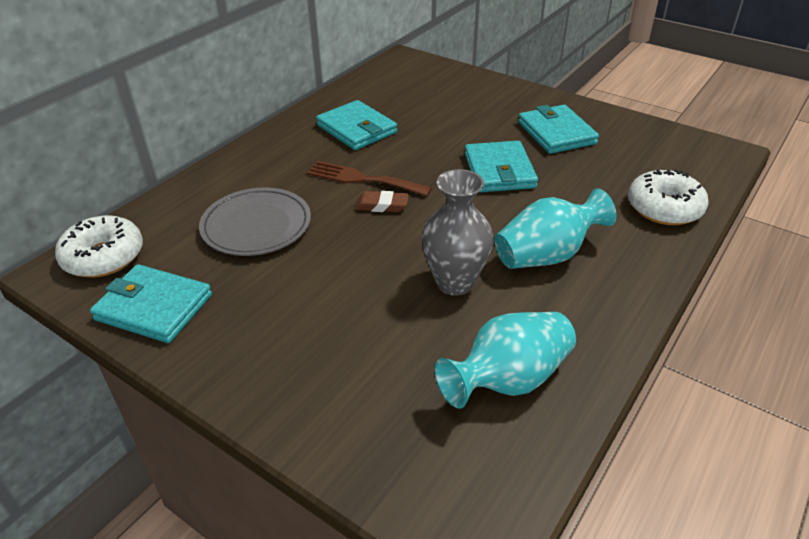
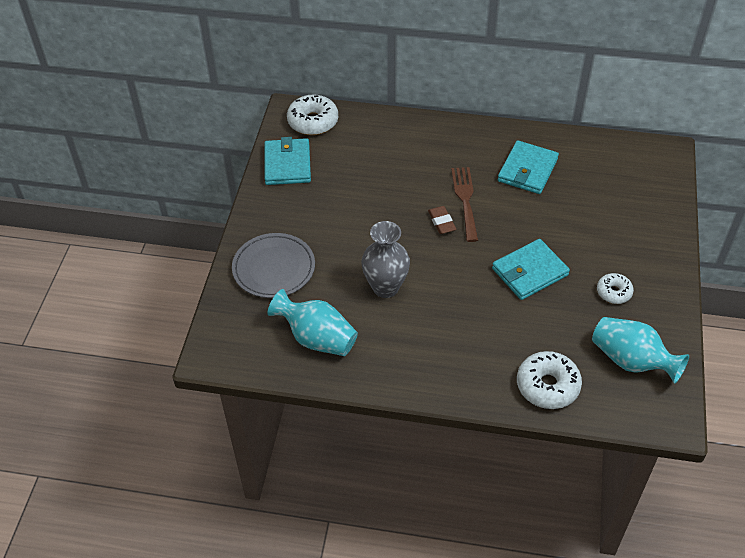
camera: 65 degrees right, 10 degrees up
grey plate [199,187,311,256] -> grey plate moved to [232,233,315,298]
turquoise vase [494,188,617,269] -> turquoise vase moved to [592,317,689,383]
turquoise wallet [518,105,599,154] -> white donut [597,273,634,304]

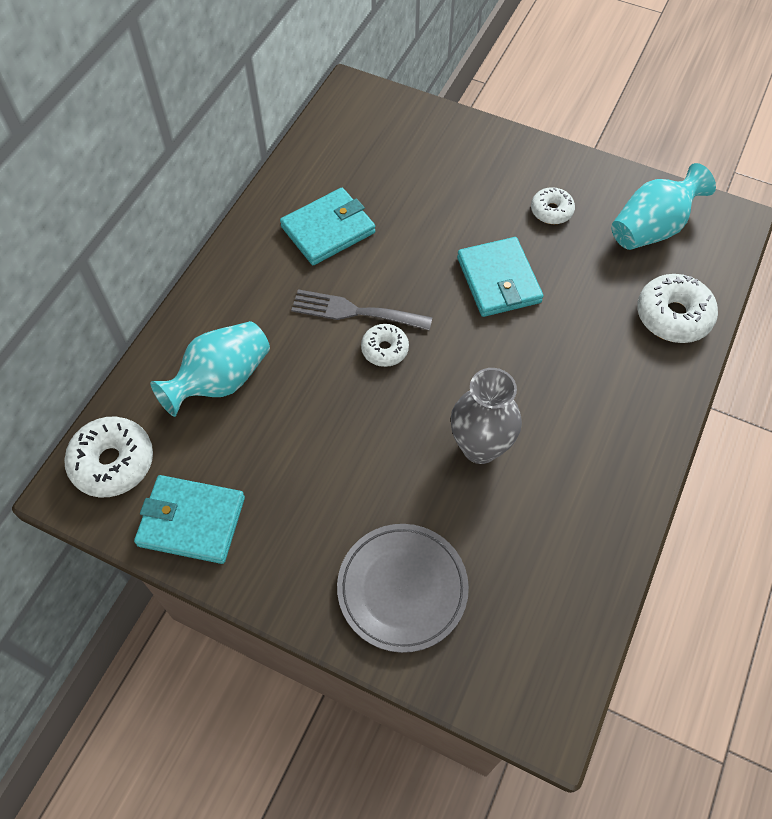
camera: 75 degrees left, 10 degrees up
turquoise vase [267,289,358,356] -> turquoise vase moved to [150,321,270,417]
brown eraser [428,206,456,234] -> white donut [361,324,409,367]
brown fork [451,167,478,242] -> grey fork [291,289,433,331]
turquoise wallet [498,140,559,194] -> turquoise wallet turned 75 degrees counterclockwise [280,188,376,265]

